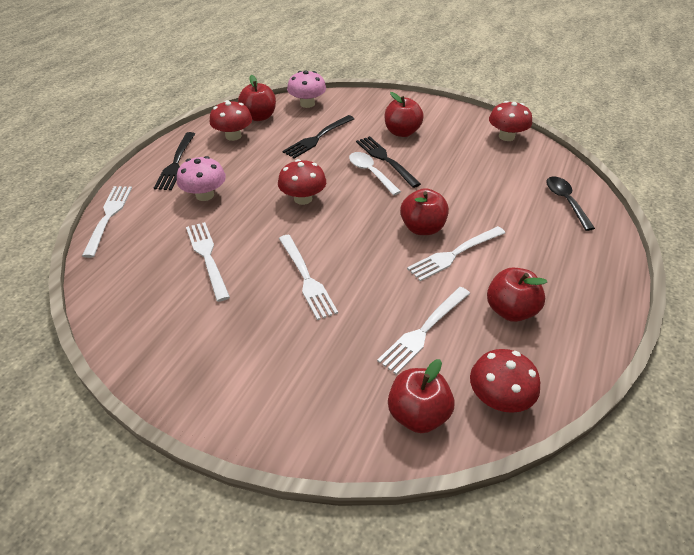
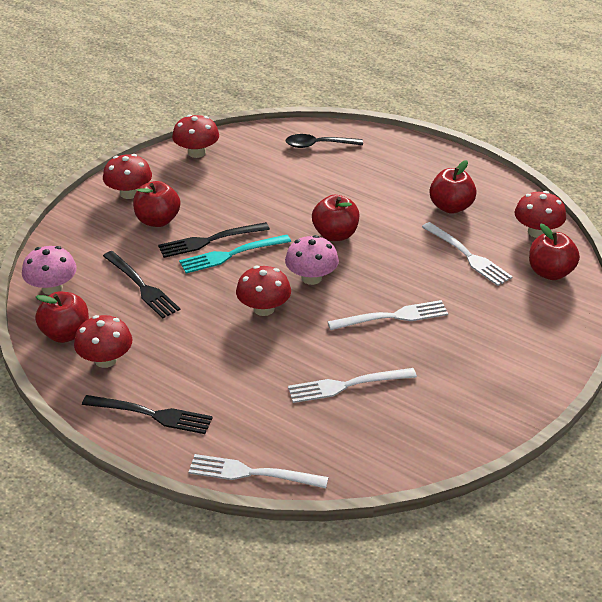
camera: 80 degrees left, 5 degrees down
pink mushroom [177,156,226,201] -> pink mushroom moved to [285,235,339,285]
white spoon [349,152,401,196] -> turquoise fork [179,235,291,274]
white fork [407,226,505,281] -> none
none -> red mushroom [103,154,152,199]

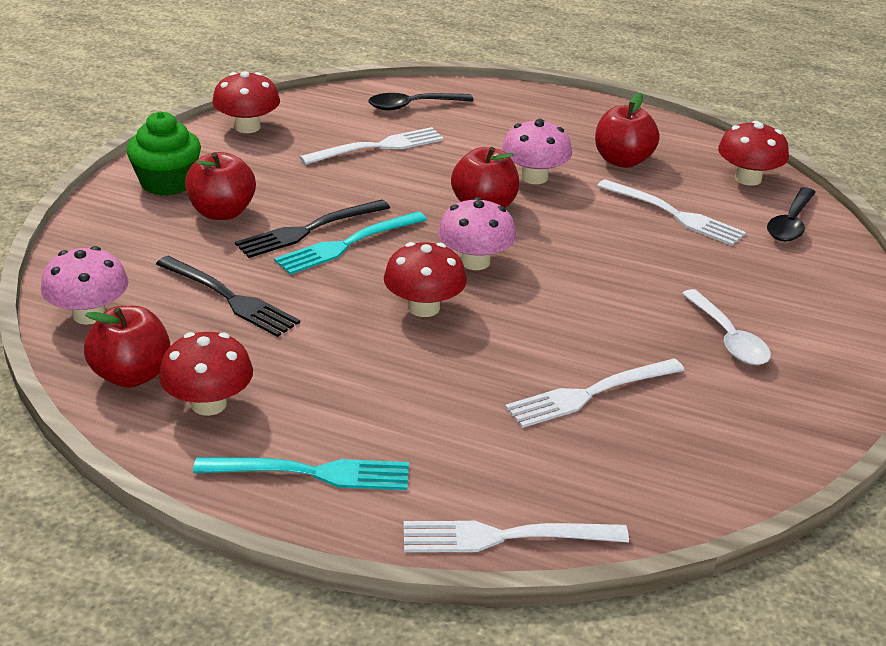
camera: 15 degrees left, 5 degrees down
black fork [82,395,213,434] -> turquoise fork [193,457,409,490]
red mushroom [103,154,152,199] -> green cupcake [126,111,201,196]
white fork [328,300,448,330] -> white fork moved to [300,127,444,165]
red apple [529,224,580,280] -> black spoon [767,187,816,241]
none -> pink mushroom [502,119,572,184]
none -> white spoon [682,289,771,365]

